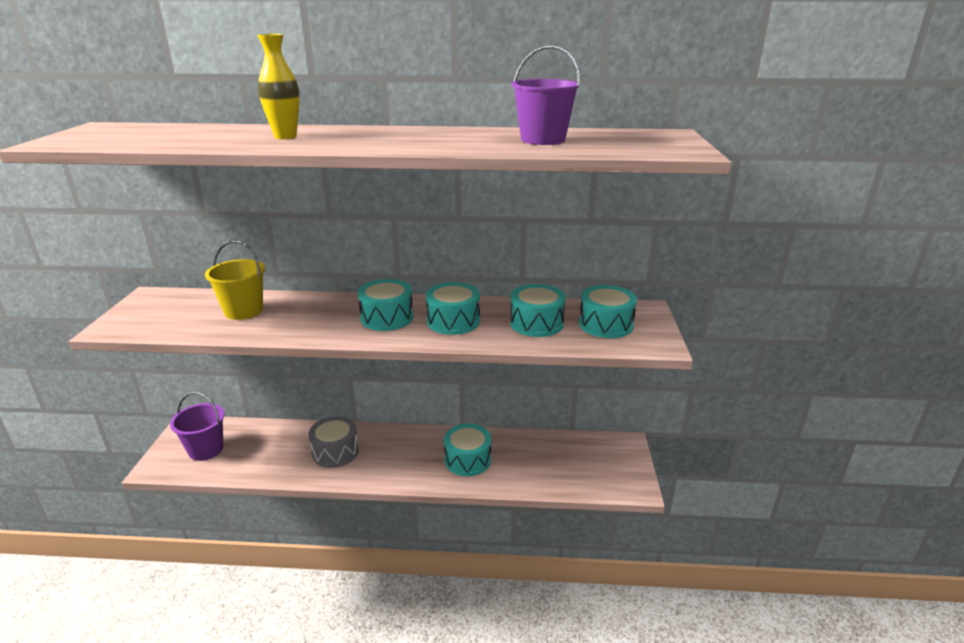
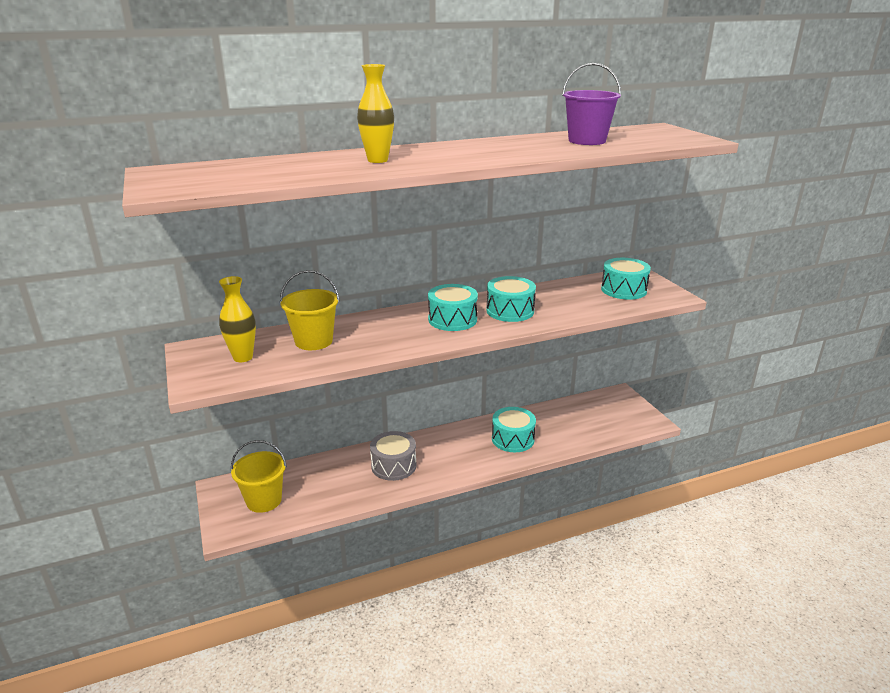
camera: 25 degrees left, 0 degrees up
purple bucket [170,392,224,461] -> yellow bucket [231,440,287,513]
turquoise drum [510,284,566,337] -> none
none -> yellow vase [219,276,256,362]

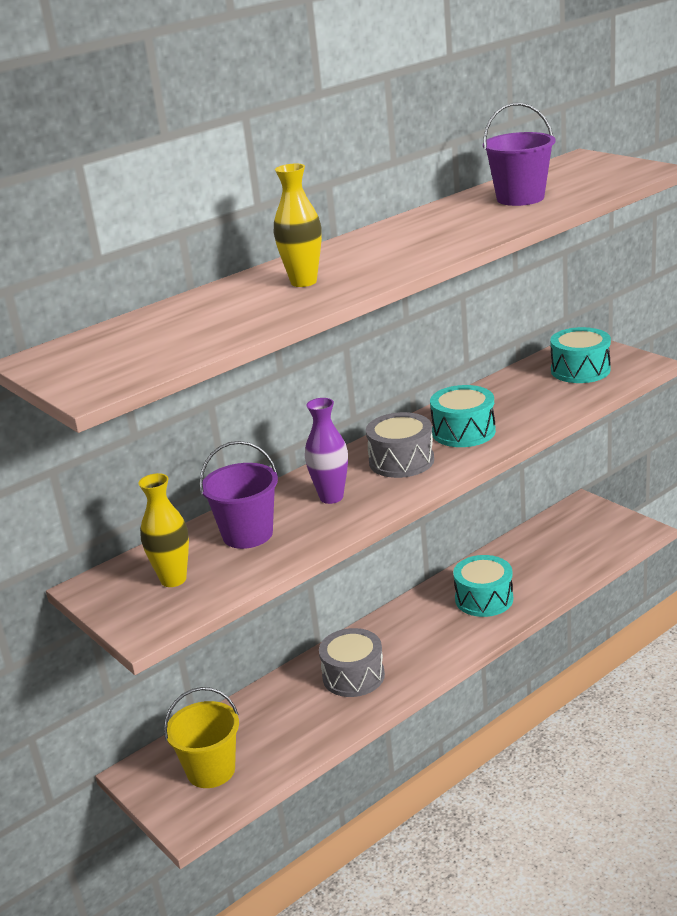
camera: 15 degrees left, 0 degrees up
yellow bucket [280,270,340,350] -> purple bucket [199,441,278,549]
turquoise drum [428,284,478,331] -> grey drum [366,412,434,478]
none -> purple vase [305,398,348,504]

